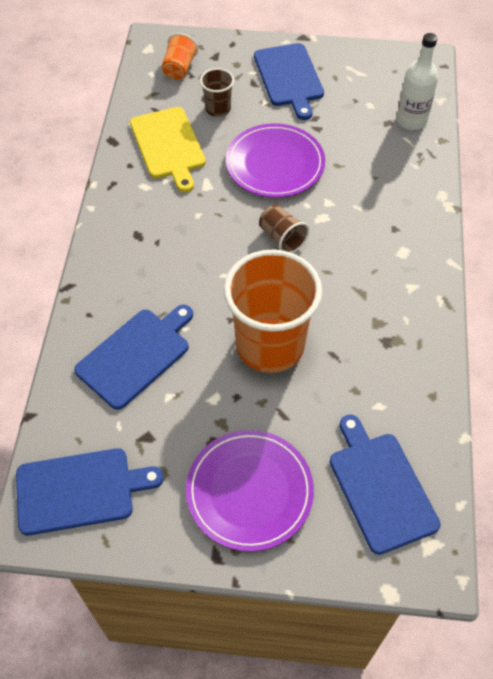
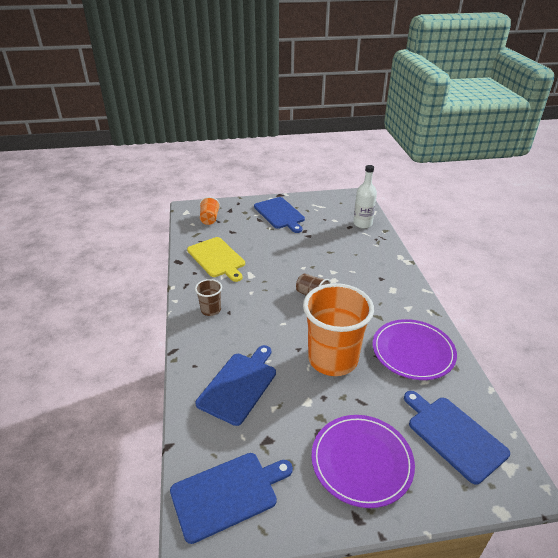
camera: 15 degrees left, 20 degrees down
brown cup [200,68,234,117] -> brown cup moved to [195,279,222,316]
purple plate [226,123,325,198] -> purple plate moved to [373,319,457,380]

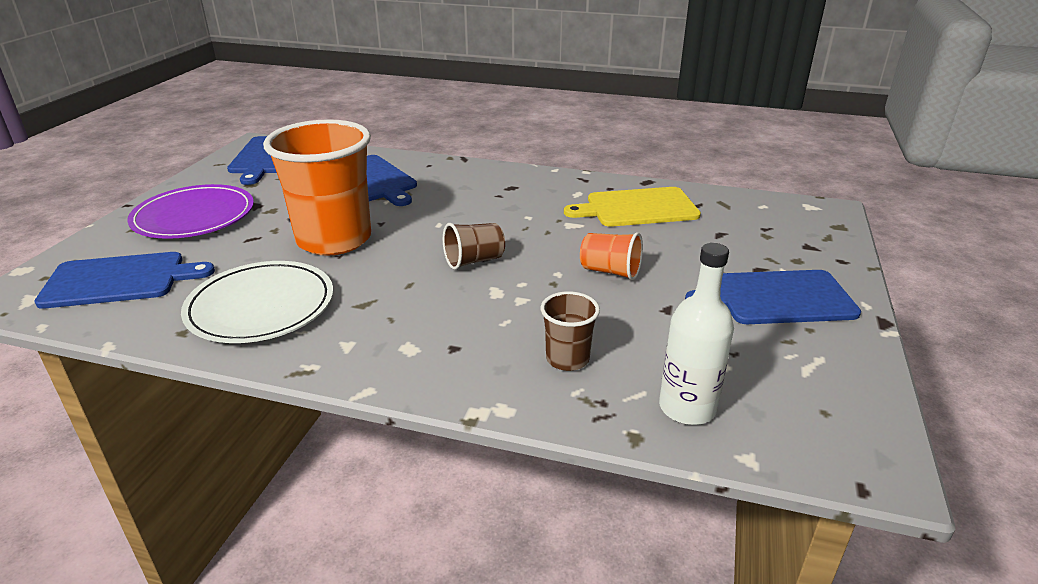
camera: 115 degrees right, 5 degrees down
brown cup [195,279,222,316] -> brown cup moved to [541,291,600,371]
orange cup [200,197,220,225] -> orange cup moved to [580,232,643,280]
purple plate [373,319,457,380] -> white plate [181,261,333,343]

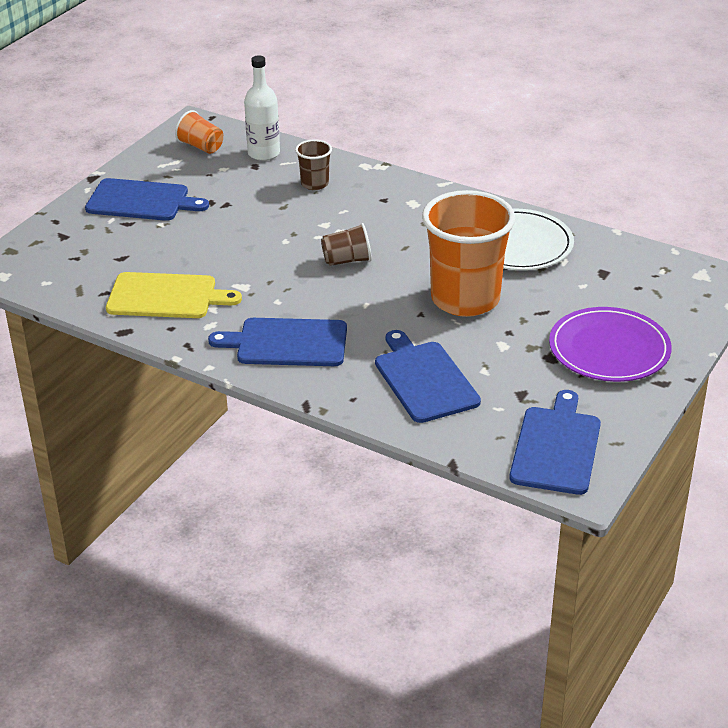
camera: 165 degrees left, 5 degrees up
blue cutting board [34,252,215,309] -> blue cutting board moved to [208,318,347,366]
orange cup [580,232,643,280] -> orange cup moved to [175,110,223,154]

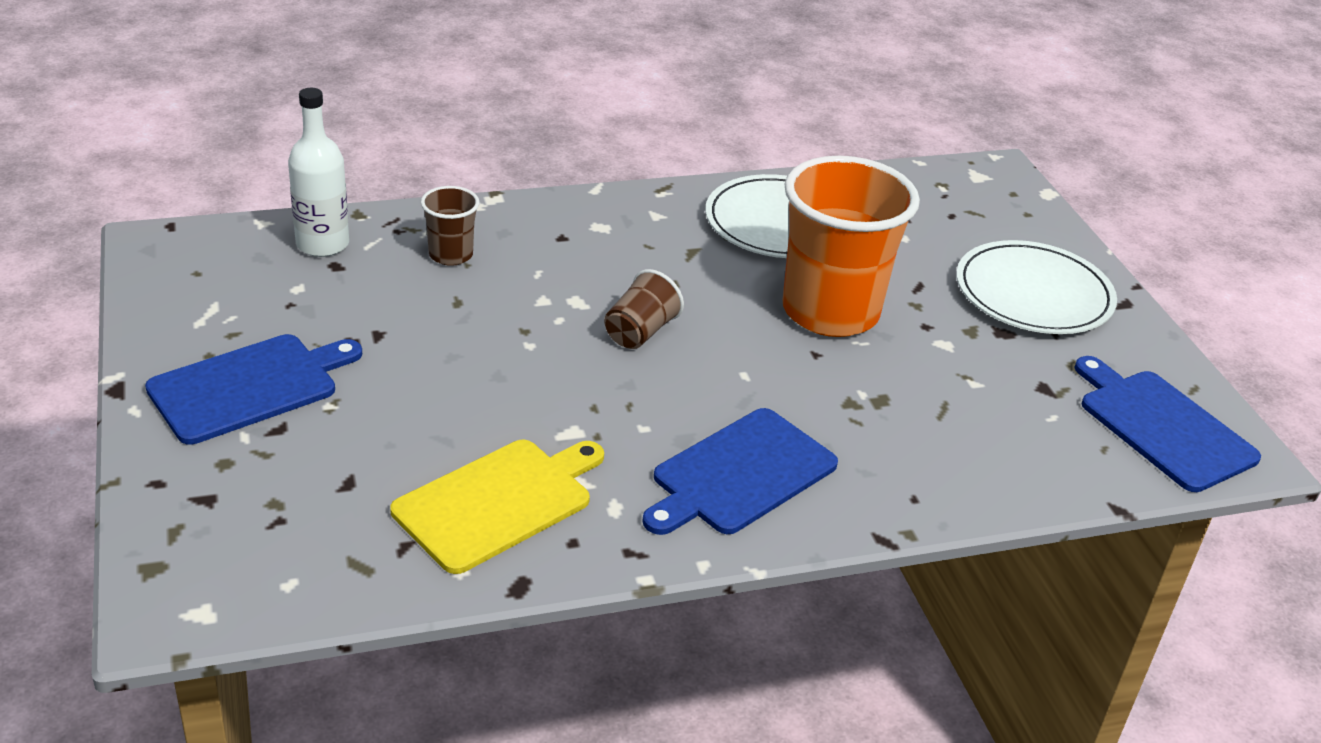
camera: 50 degrees left, 0 degrees up
orange cup [175,110,223,154] -> none
blue cutting board [375,330,481,423] -> none
purple plate [549,307,672,382] -> white plate [956,240,1117,334]

